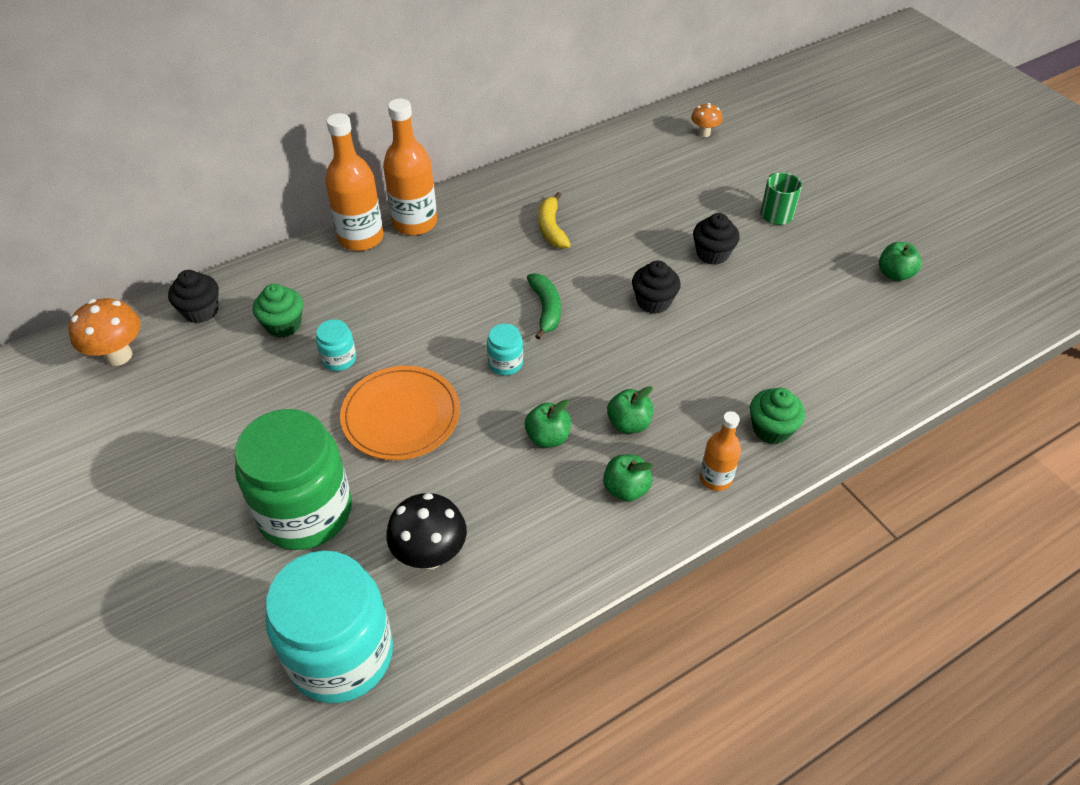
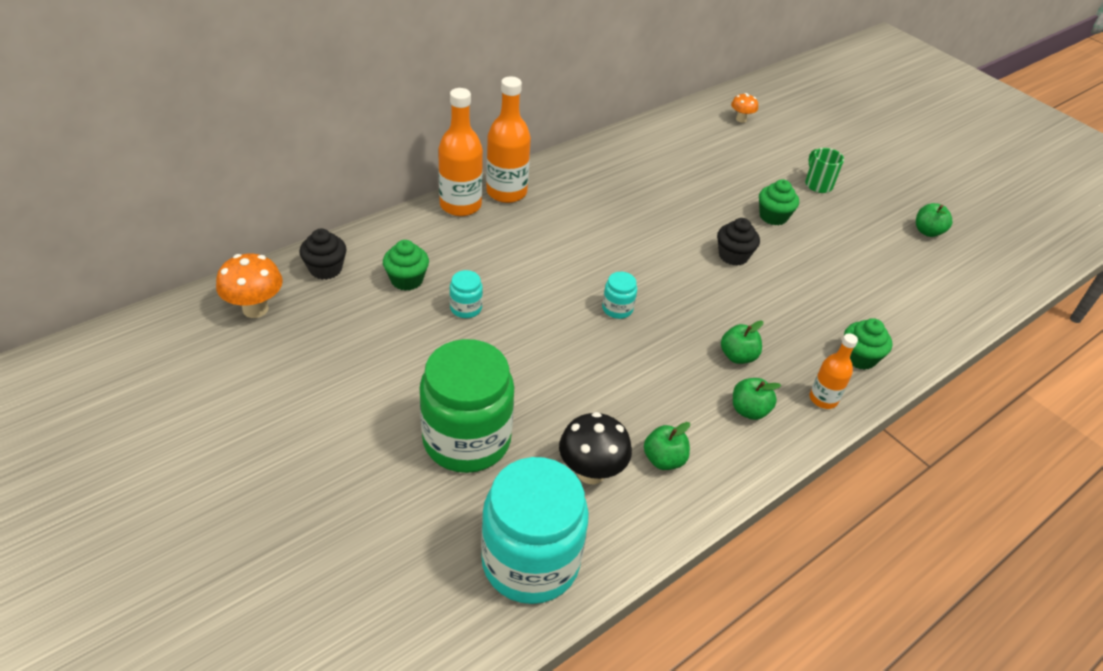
camera: 10 degrees left, 5 degrees down
orange plate [340,366,460,460] -> none
green apple [525,400,571,448] -> green apple moved to [644,422,690,470]
green banana [527,273,561,340] -> none
yellow banana [538,192,571,249] -> none
black cupcake [693,213,740,265] -> green cupcake [759,179,799,225]

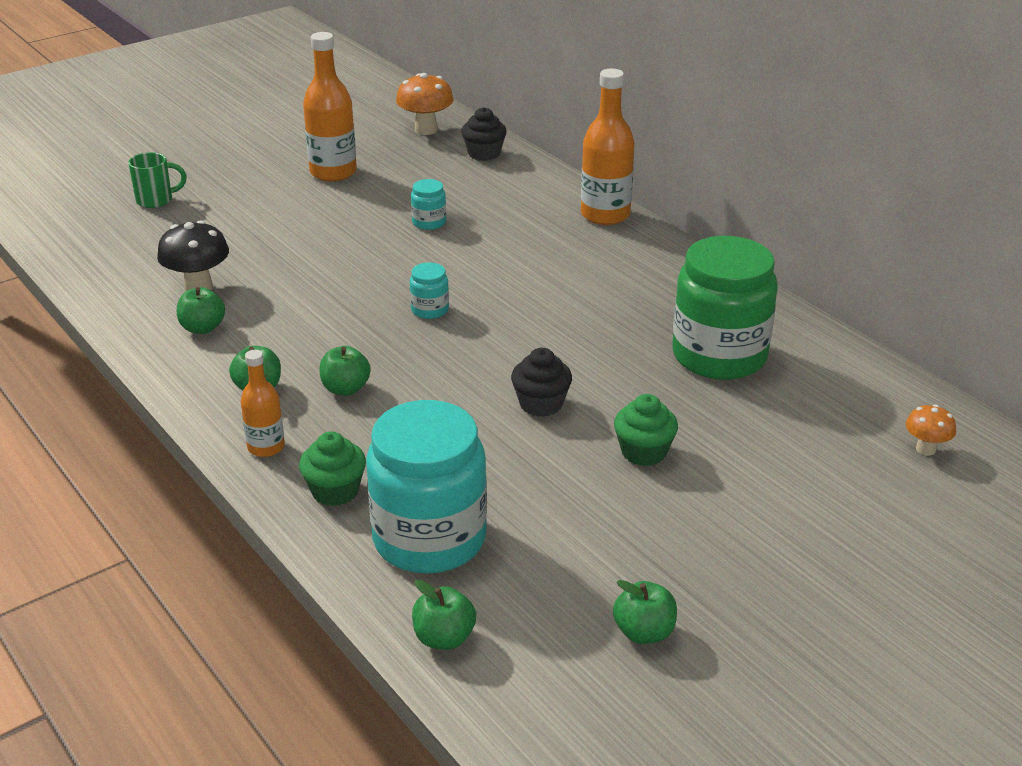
camera: 95 degrees right, 10 degrees down
green cupcake [383,240,429,291] -> none
green jar [420,339,514,473] -> green jar moved to [672,236,778,380]
turquoise jar [481,457,589,604] -> turquoise jar moved to [366,400,487,574]
orange bottle [486,76,531,203] -> orange bottle moved to [303,32,357,182]
green mug [805,148,844,193] -> green mug moved to [128,152,187,208]
none -> green apple [412,580,476,650]

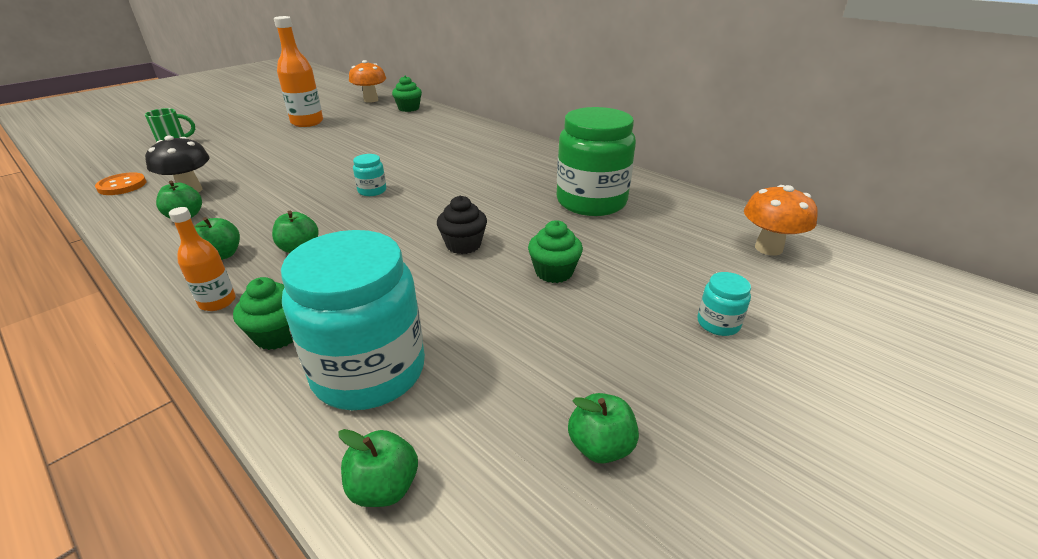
camera: 10 degrees left, 0 degrees up
turquoise jar [411,179,446,230] -> turquoise jar moved to [697,272,751,336]
black cupcake [461,107,507,161] -> green cupcake [392,76,422,112]
orange bottle [581,69,635,225] -> none
orange mushroom [906,405,956,456] -> orange mushroom [744,185,818,256], size x1.70
none -> orange button [95,172,146,195]

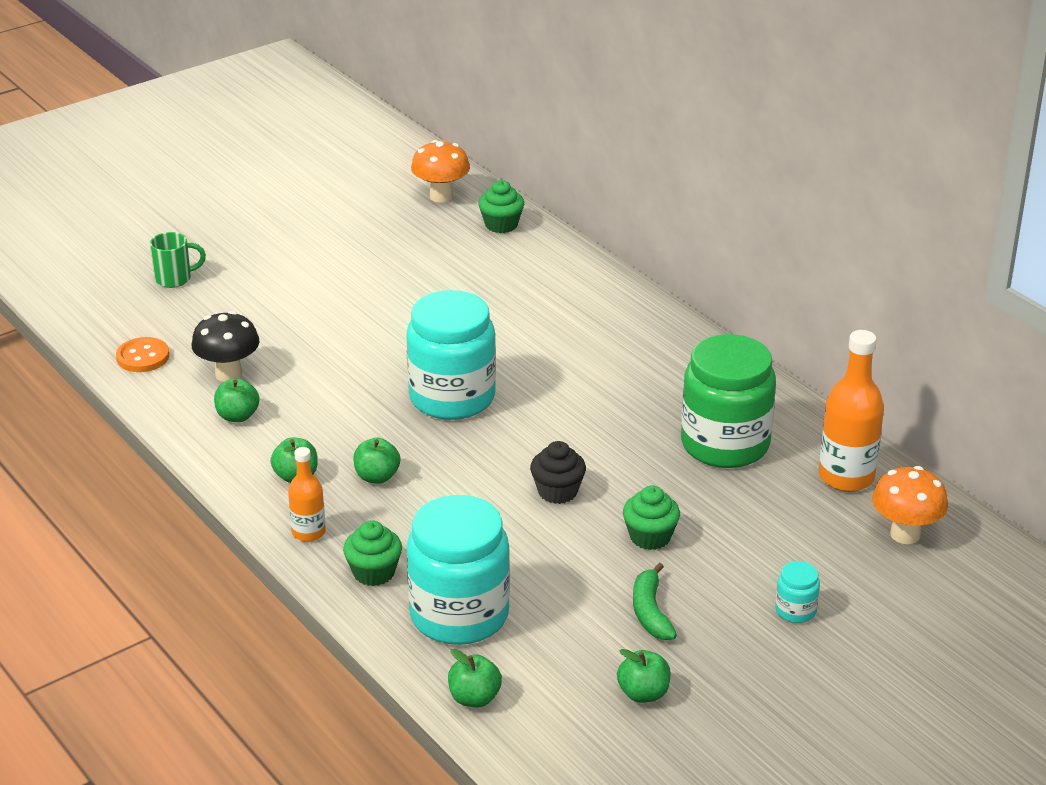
camera: 10 degrees right, 0 degrees up
orange bottle [274,16,323,127] -> orange bottle moved to [819,330,884,492]
turquoise jar [353,154,386,196] -> turquoise jar [406,290,496,420], size x2.39
none -> green banana [633,563,677,640]

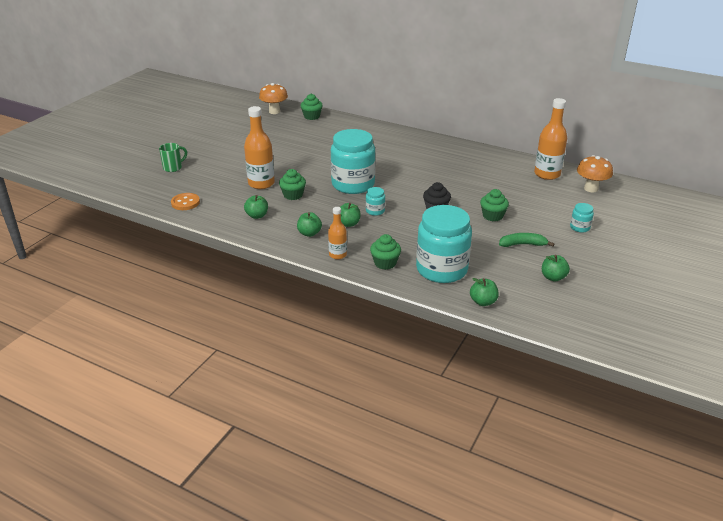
camera: 25 degrees left, 0 degrees up
black mushroom [191,311,260,382] -> none
green banana [633,563,677,640] -> green banana turned 120 degrees clockwise [499,233,554,247]
green jar [681,334,776,468] -> none
none -> orange bottle [244,106,275,189]
none -> green cupcake [279,169,306,200]
none -> turquoise jar [366,187,385,216]

